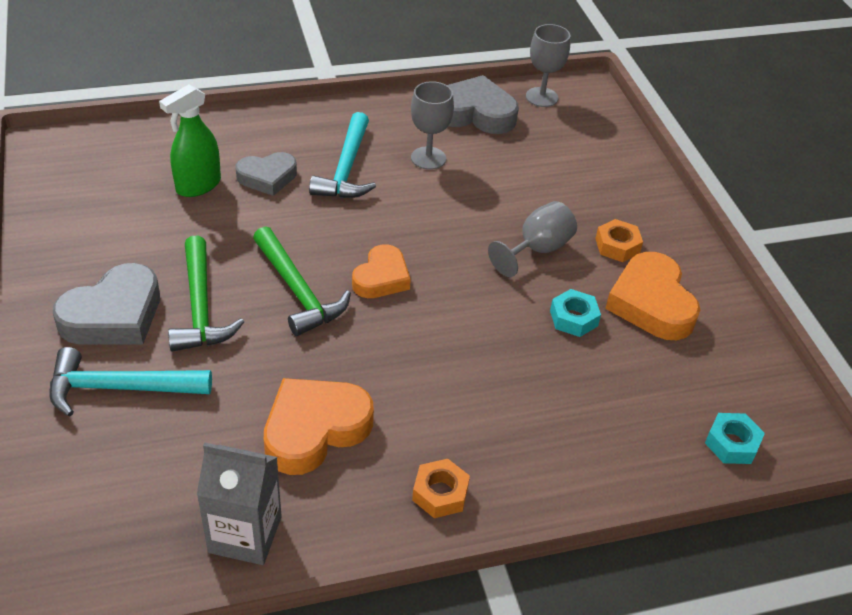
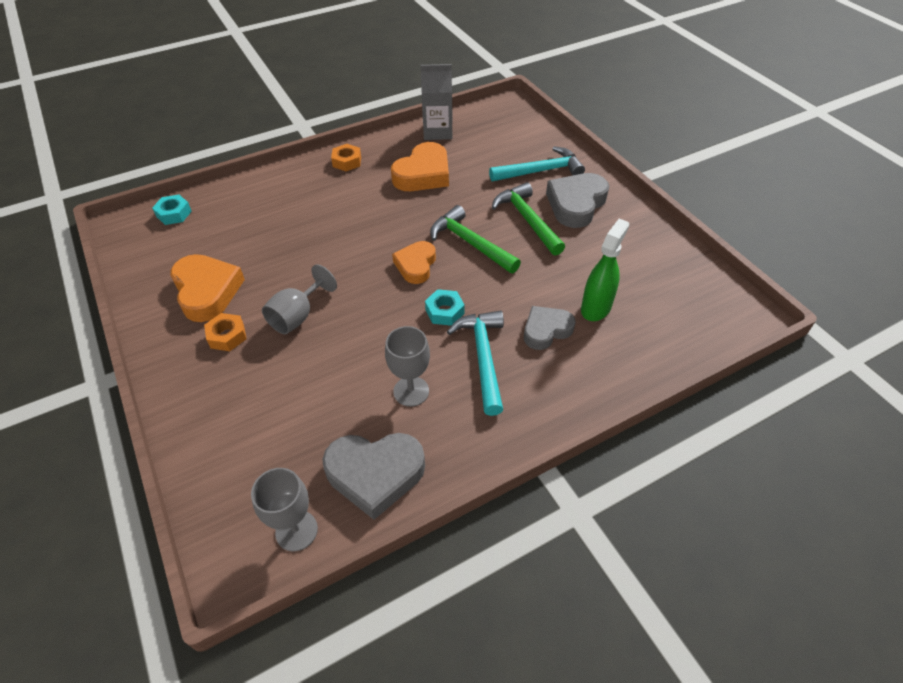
camera: 170 degrees right, 5 degrees up
turquoise nut [550,289,601,337] -> turquoise nut moved to [425,289,465,326]

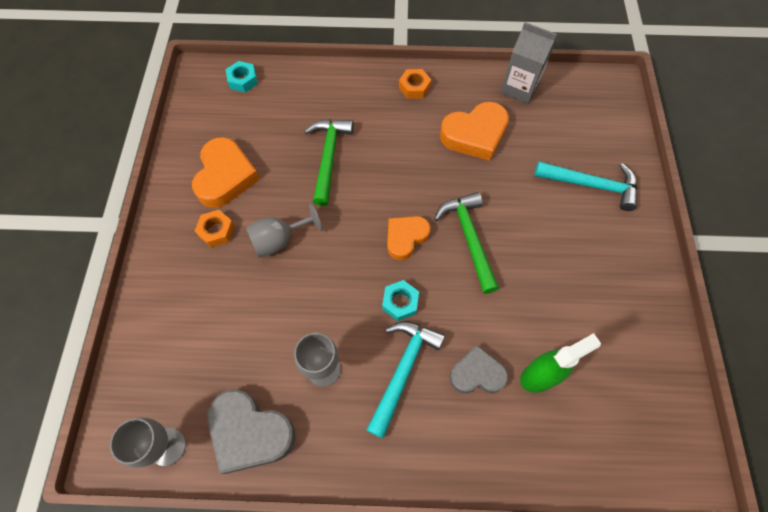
camera: 30 degrees right, 15 degrees up
green hammer [492,182,565,256] -> green hammer moved to [305,119,353,206]
grey heart [546,173,609,228] -> none

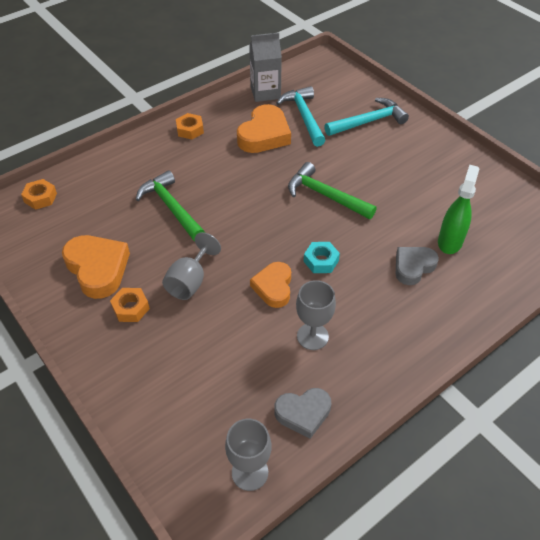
camera: 40 degrees left, 15 degrees down
grey heart [207,389,295,474] -> grey heart [274,388,331,439], size x0.65
turquoise nut [226,61,258,92] -> orange nut [21,179,57,210]
turquoise hammer [367,321,445,438] -> turquoise hammer moved to [277,86,326,147]
orange heart [387,216,431,260] -> orange heart moved to [250,262,291,308]

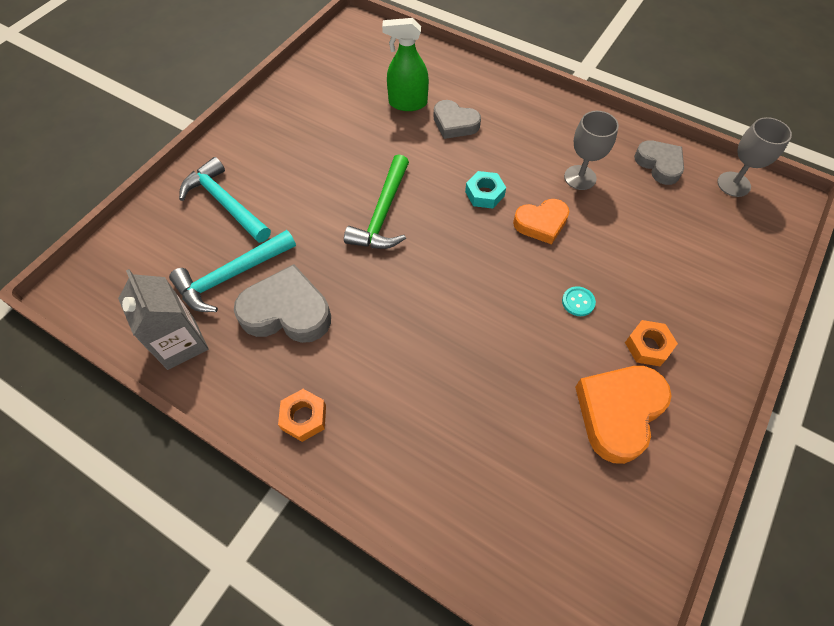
camera: 110 degrees left, 10 degrees up
orange nut [21,179,57,210] -> none
green hammer [136,170,205,241] -> none
grey goblet [162,232,221,300] -> turquoise button [562,286,596,316]
orange heart [237,104,291,153] -> grey heart [234,264,331,343]

